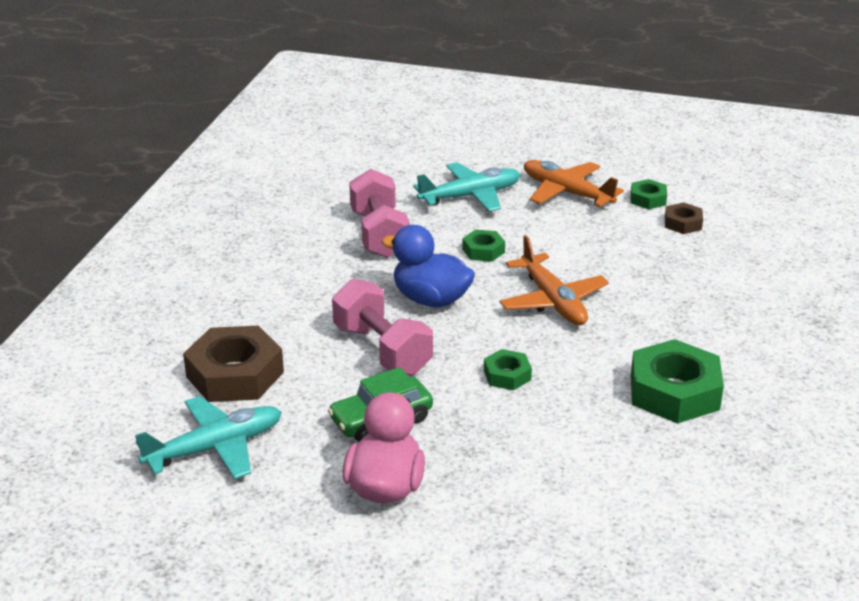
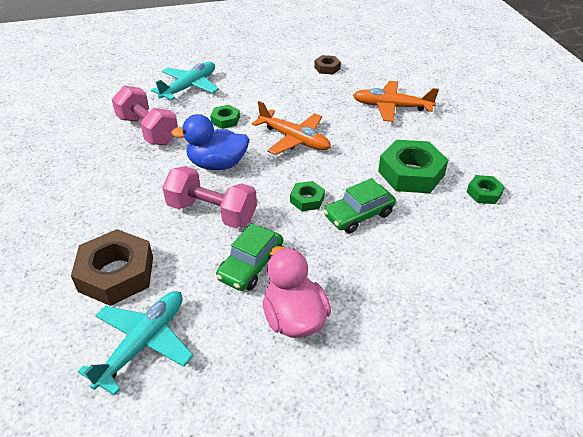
camera: 30 degrees left, 10 degrees up
orange plane [524,160,624,207] -> orange plane moved to [353,81,439,122]
green nut [631,179,667,209] -> green nut moved to [467,175,505,204]
none -> green car [324,178,396,233]

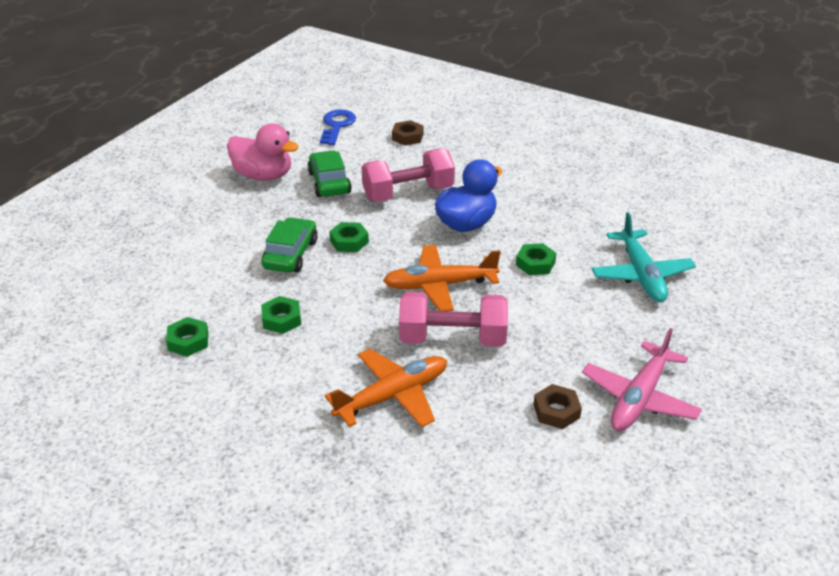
camera: 135 degrees right, 5 degrees down
brown nut [71,229,153,306] -> brown nut [392,120,423,146], size x0.51
turquoise plane [78,291,193,396] -> blue key [320,109,356,145]
pink dumbbell [112,85,178,145] -> pink dumbbell moved to [399,292,508,347]
green nut [378,140,448,193] -> green nut [261,296,301,334], size x0.51
none -> pink plane [582,328,702,431]

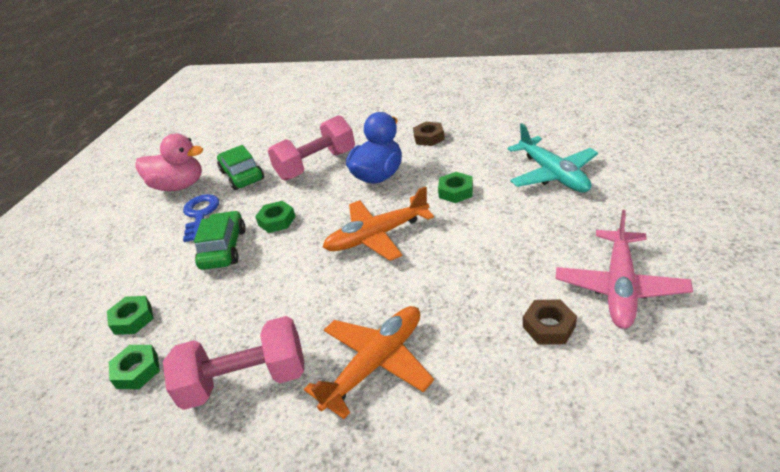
camera: 10 degrees left, 0 degrees up
green nut [261,296,301,334] -> green nut moved to [107,296,154,335]
blue key [320,109,356,145] -> blue key moved to [183,194,219,242]
brown nut [392,120,423,146] -> brown nut moved to [413,122,445,146]
pink dumbbell [399,292,508,347] -> pink dumbbell moved to [163,316,304,410]

